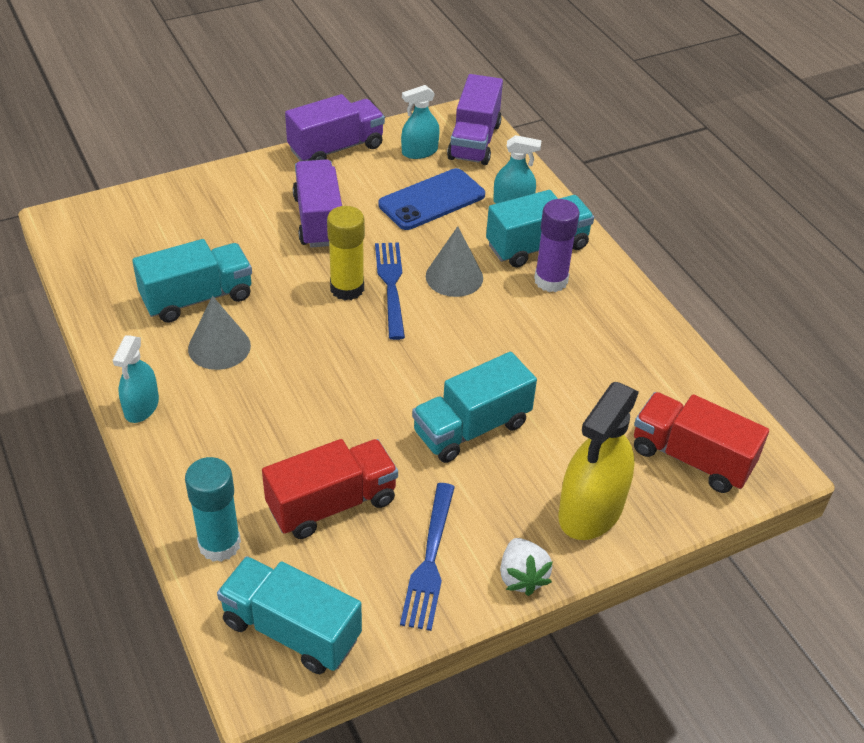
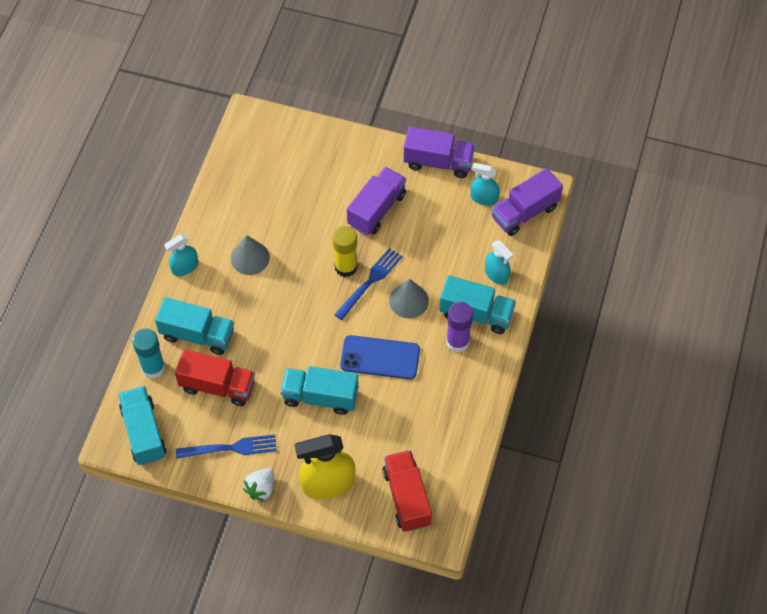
camera: 45 degrees right, 15 degrees up
turquoise truck [132,239,252,323] -> turquoise truck moved to [155,297,234,355]
blue phone [378,168,485,230] -> blue phone moved to [340,335,420,379]
blue fork [400,483,455,631] -> blue fork turned 150 degrees counterclockwise [176,434,277,459]

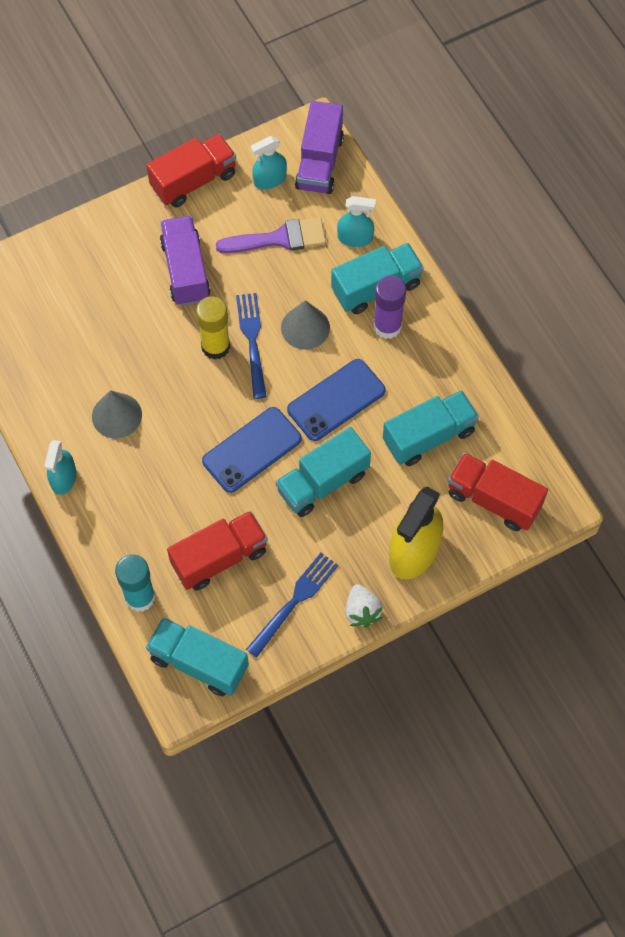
camera: 45 degrees left, 5 degrees up
turquoise truck [155,297,234,355] -> turquoise truck moved to [383,390,479,466]
purple truck [403,126,475,178] -> red truck [146,134,236,208]
none -> blue phone [202,407,302,493]
none -> purple brush [216,217,326,253]

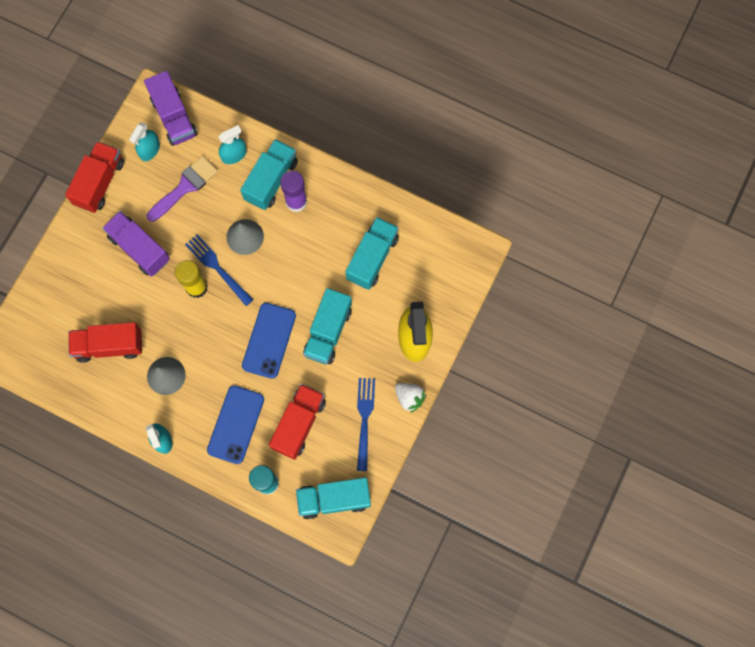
camera: 35 degrees left, 10 degrees up
blue phone [287,359,386,441] -> blue phone moved to [207,385,264,464]
red truck [448,453,548,531] -> red truck moved to [68,322,142,363]

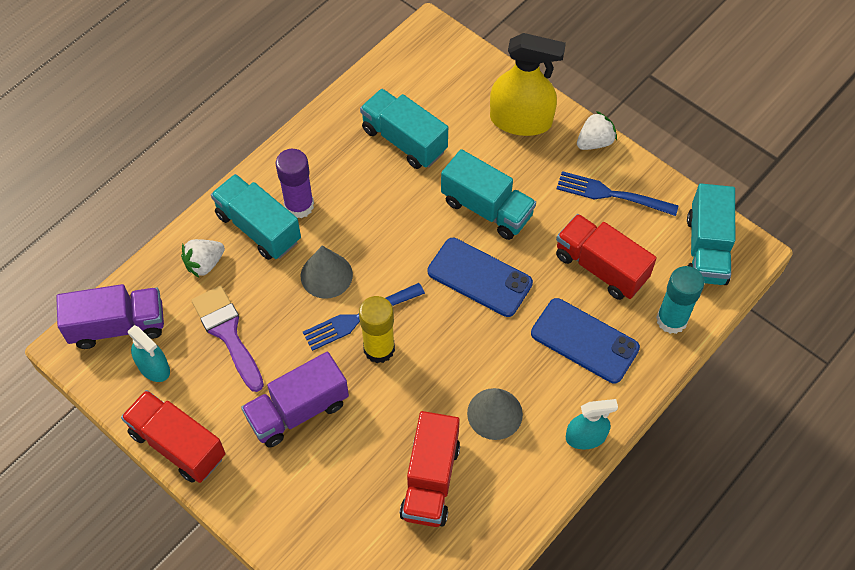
camera: 75 degrees left, 15 degrees down
turquoise spray bottle [219,125,247,164] -> white strawberry [181,239,225,278]

